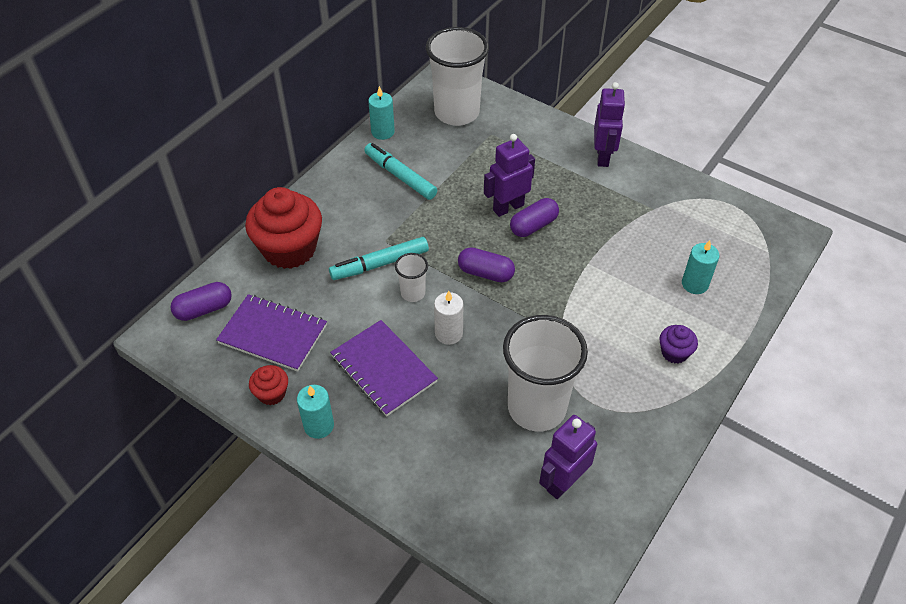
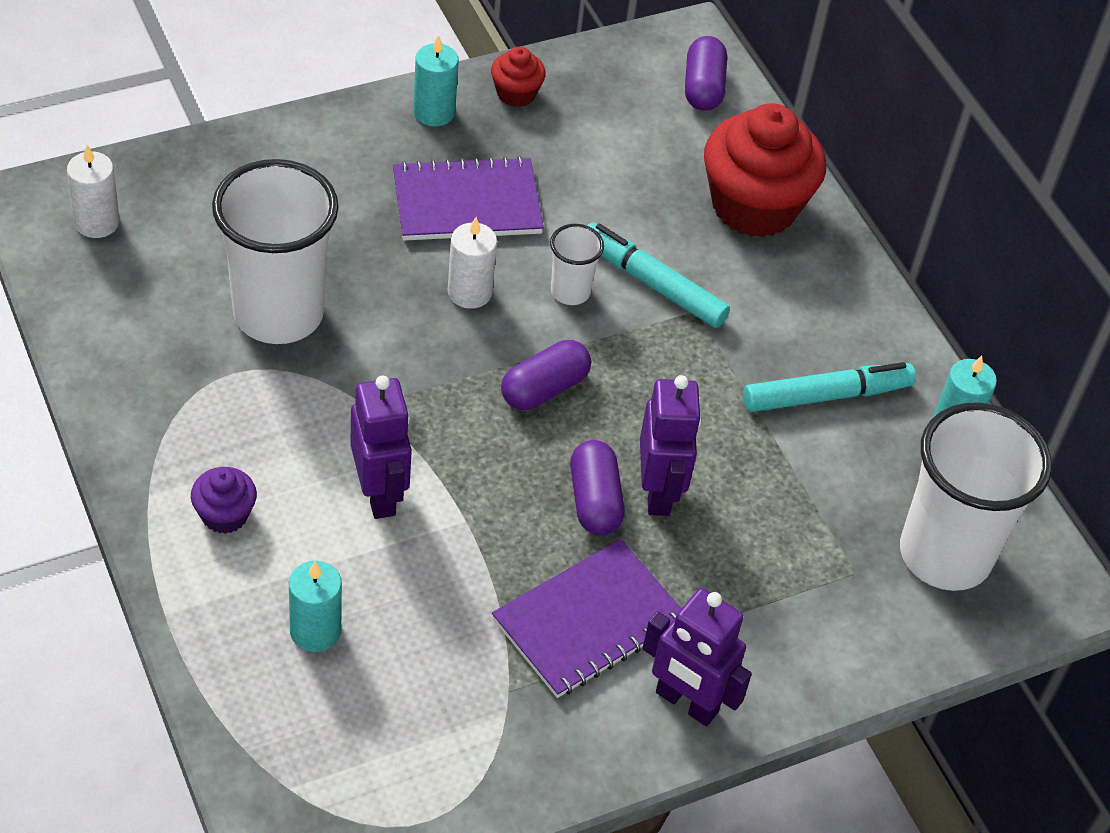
camera: 115 degrees right, 0 degrees up
purple notebook [216,294,327,372] -> purple notebook moved to [492,539,682,698]
turquoise marker [329,237,429,280] -> turquoise marker turned 60 degrees counterclockwise [588,223,730,328]
purple robot [539,415,597,499] -> purple robot moved to [350,375,412,519]
none -> white candle [67,145,120,238]

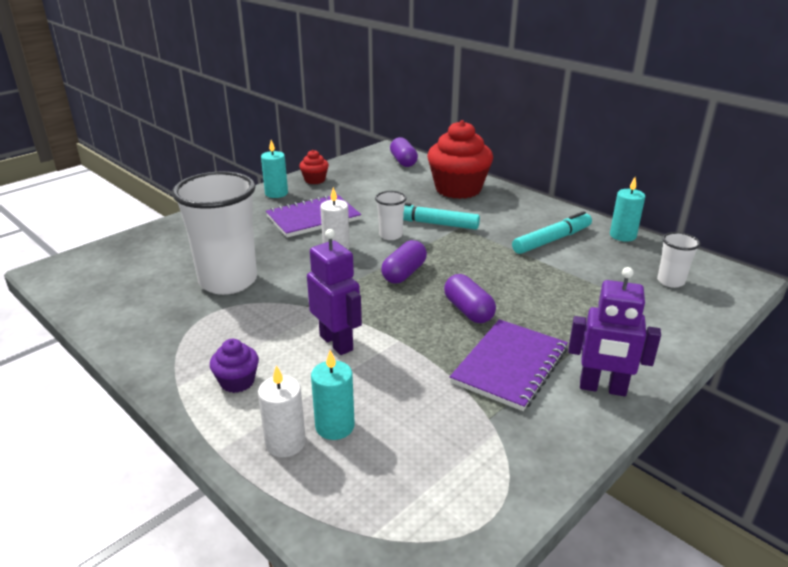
camera: 15 degrees left, 20 degrees down
white candle [67,145,120,238] -> white candle moved to [258,365,306,457]
purple robot [640,375,702,516] -> none
white cup [900,402,1052,591] -> white cup [657,232,700,288], size x0.46

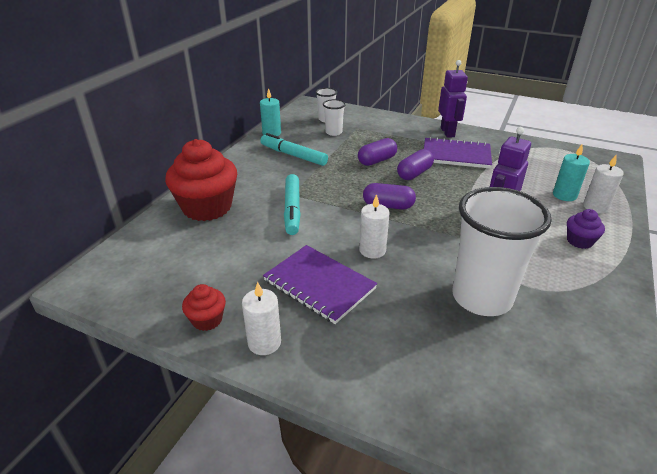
camera: 110 degrees left, 5 degrees up
turquoise candle [261,140,288,198] -> white candle [242,282,281,355]
white cup [375,191,407,240] -> white cup moved to [323,99,346,136]
purple capsule [390,137,418,167] -> purple capsule moved to [358,138,397,166]

